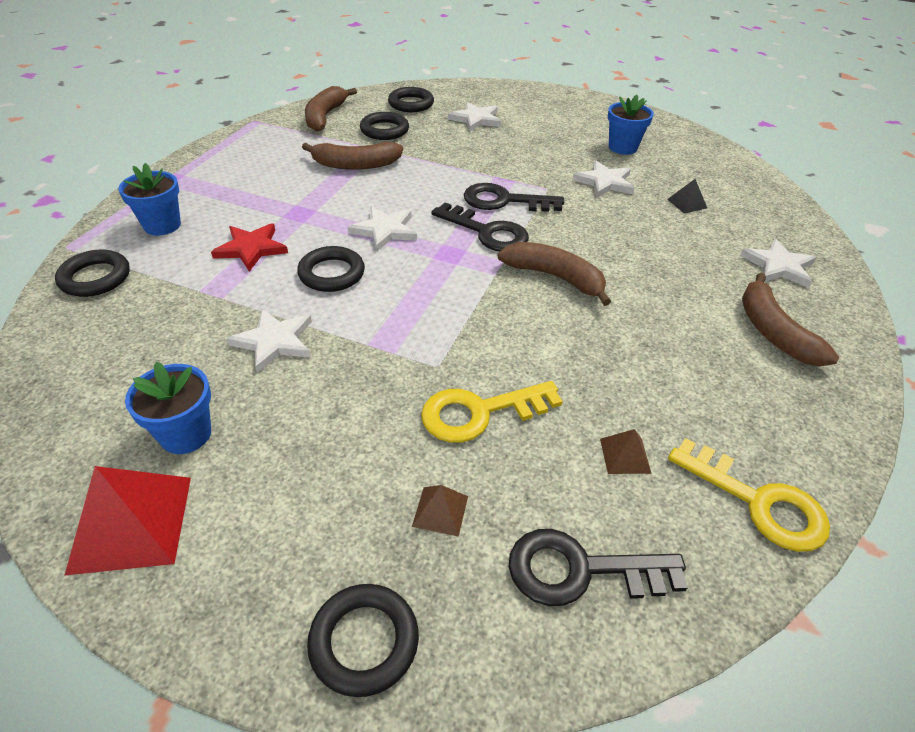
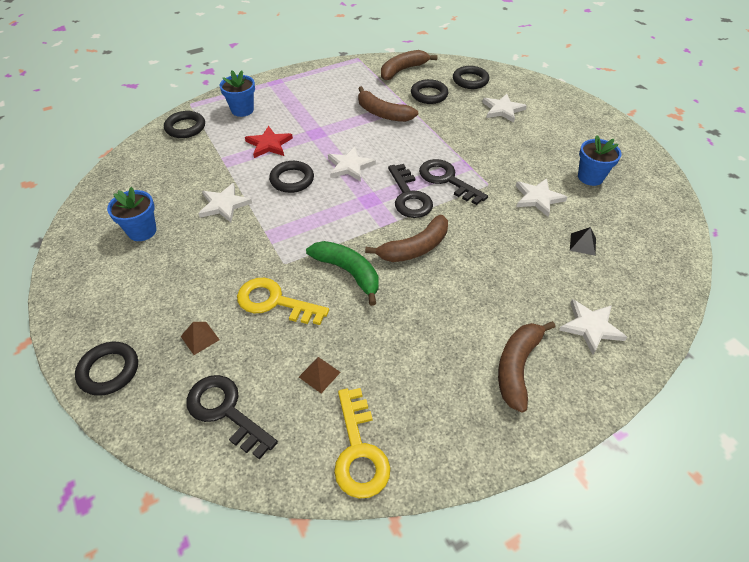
camera: 40 degrees right, 5 degrees up
red pyramid [64,466,191,576] -> none
brown banana [497,242,611,306] -> brown banana turned 75 degrees clockwise [365,215,448,262]
none -> green banana [306,241,379,306]

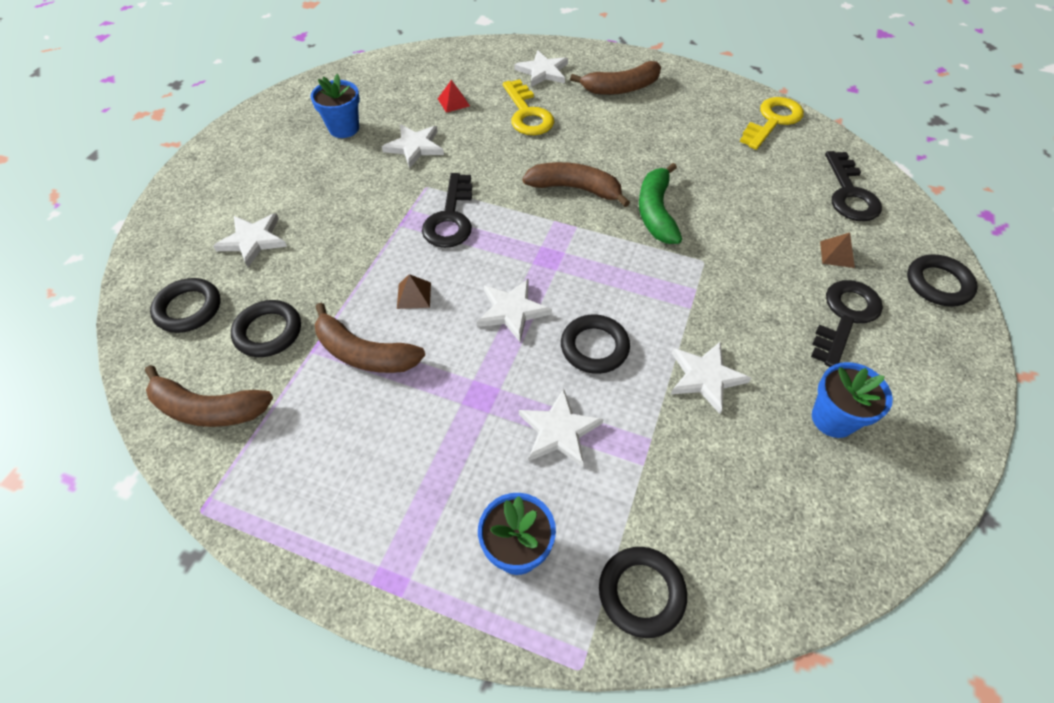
camera: 130 degrees left, 5 degrees up
yellow key [237,278,329,325] -> yellow key moved to [503,79,554,135]
red star [245,126,293,158] -> white star [519,388,604,467]
brown pyramid [299,357,341,393] -> brown pyramid moved to [397,274,431,309]
brown banana [358,86,418,122] -> brown banana turned 120 degrees clockwise [315,303,425,373]
black key [388,164,433,218] -> black key moved to [811,280,883,367]
black pyramid [570,227,596,256] -> red pyramid [438,80,470,113]

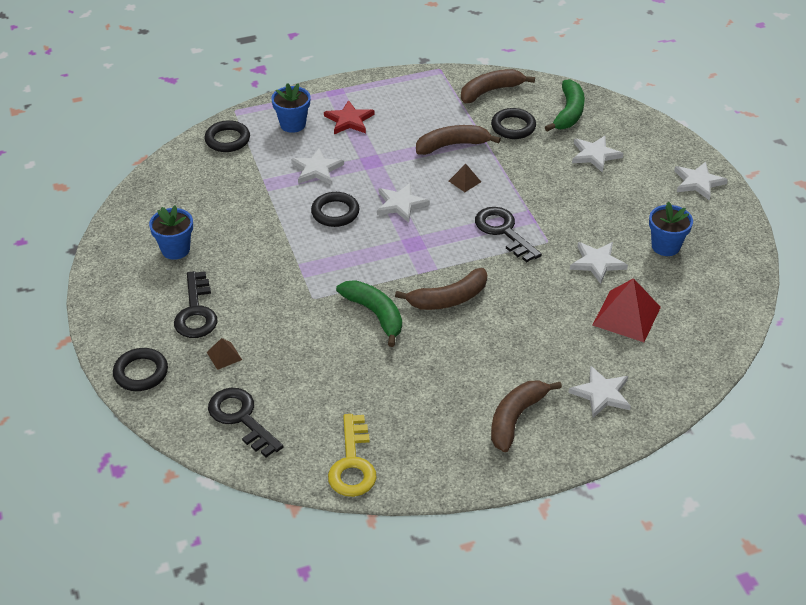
camera: 140 degrees right, 10 degrees down
black ring [150,278,220,333] -> green banana [545,79,585,131]
red pyramid [438,80,470,113] -> red pyramid [592,278,661,342], size x2.05
yellow key [503,79,554,135] -> none
white star [671,342,751,414] -> white star moved to [674,162,728,201]
none -> red star [324,100,374,134]

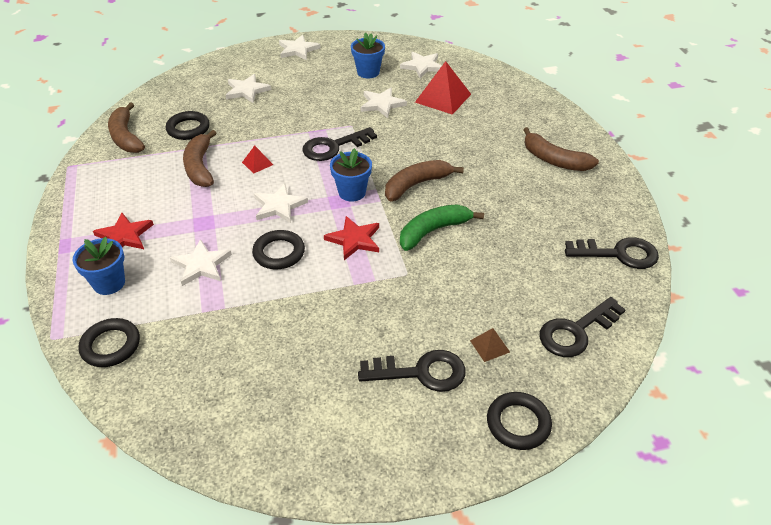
camera: 85 degrees left, 0 degrees up
blue flower pot [149,205,193,260] -> blue flower pot moved to [330,148,372,201]
yellow key [328,414,377,497] -> black key [565,237,659,269]
brown banana [395,268,487,310] -> brown banana turned 105 degrees counterclockwise [385,160,464,201]
brown pyramid [449,164,481,192] -> red pyramid [242,146,273,174]
green banana [545,79,585,131] -> none
white star [568,366,631,418] -> white star moved to [400,52,442,78]
none -> red star [324,216,379,260]

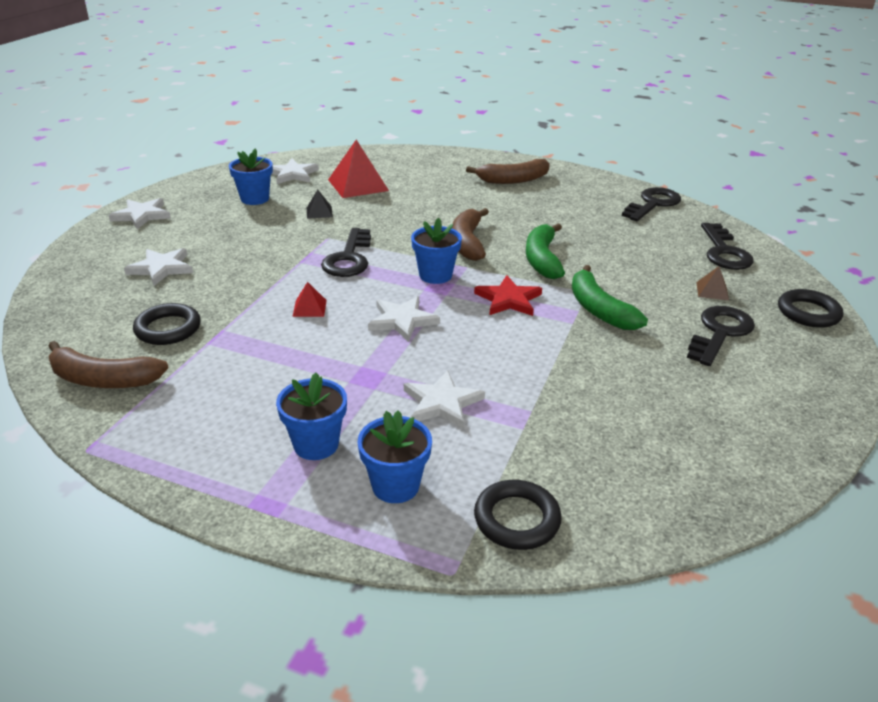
camera: 55 degrees left, 10 degrees down
red star [93,213,154,249] -> blue flower pot [276,373,347,460]
brown banana [183,130,217,187] -> none
black ring [252,230,305,269] -> none
white star [361,88,407,118] -> black pyramid [307,190,333,219]
none -> green banana [572,265,648,330]

